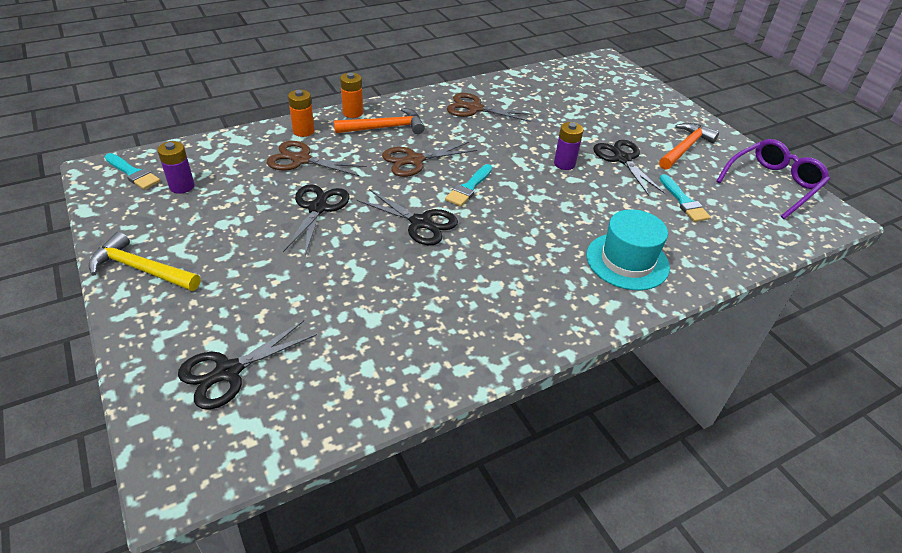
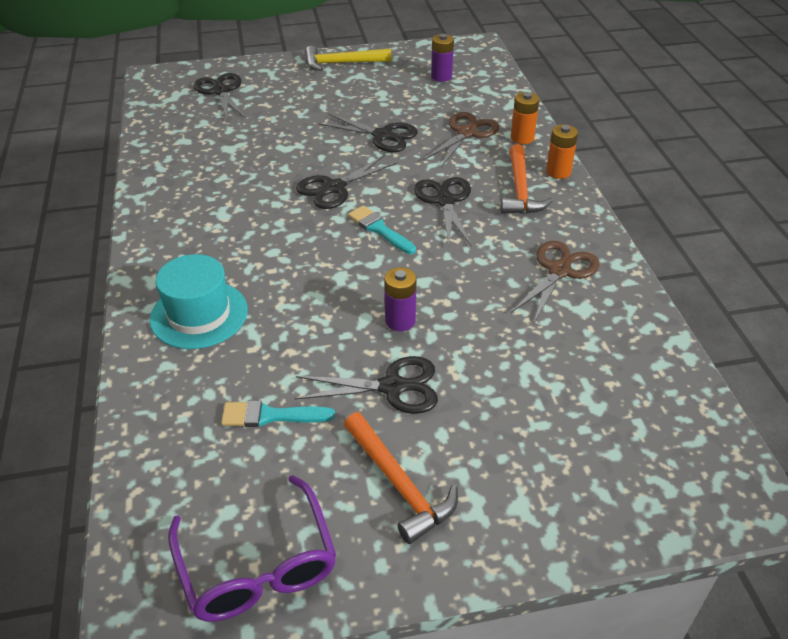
camera: 110 degrees right, 0 degrees up
yellow hammer [89,232,201,291] -> yellow hammer turned 135 degrees counterclockwise [305,46,392,71]
turquoise brush [105,153,160,190] -> none
brown scissors [382,142,477,177] -> black scissors [414,177,472,247]

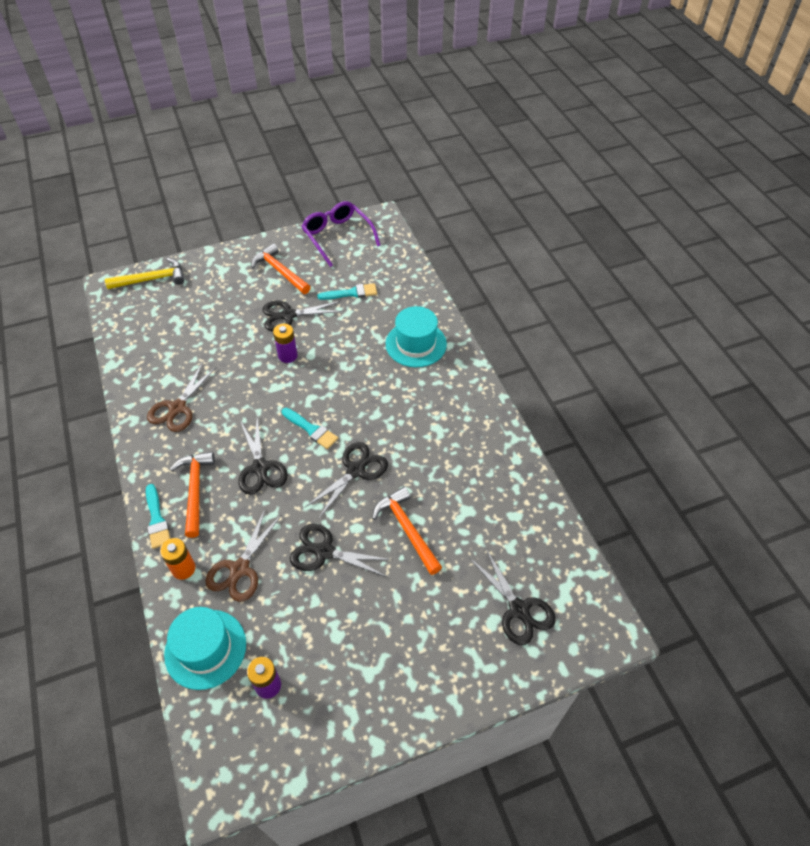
camera: 170 degrees right, 10 degrees up
yellow hammer [305,46,392,71] -> yellow hammer moved to [105,258,184,289]
orange battery [546,124,578,179] -> turquoise brush [146,484,170,549]
none -> turquoise hat [164,607,246,690]
none -> orange hammer [372,487,442,575]

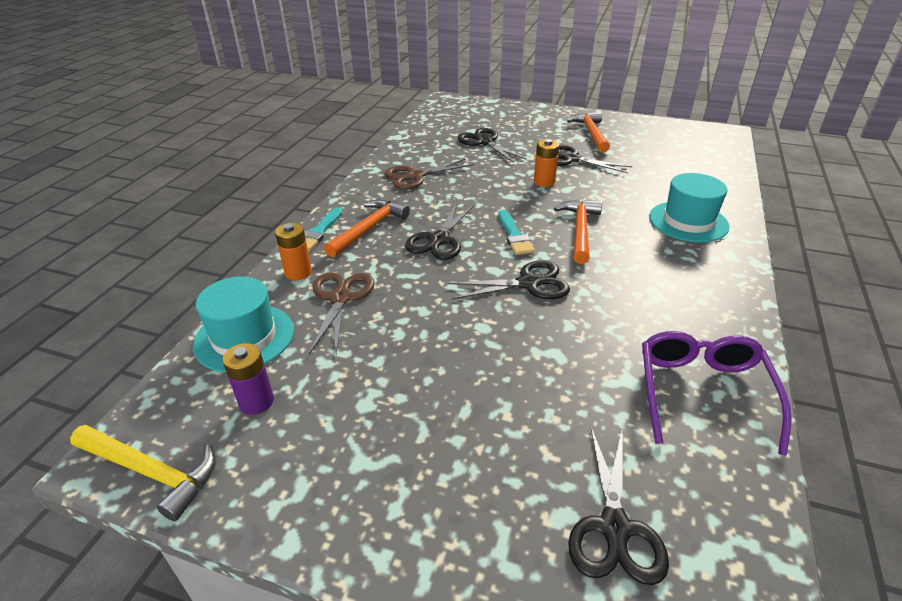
camera: 40 degrees right, 15 degrees down
yellow hammer [105,258,184,289] -> yellow hammer moved to [70,425,216,521]
brown scissors [205,510,282,602] -> brown scissors turned 120 degrees clockwise [309,273,375,354]
purple battery [273,324,298,363] -> orange battery [534,139,559,187]
black scissors [290,524,392,577] -> black scissors moved to [458,128,527,163]
purple glasses [301,201,381,267] -> purple glasses moved to [642,331,792,456]
turquoise brush [317,283,377,300] -> none
orange hammer [372,487,442,575] -> orange hammer moved to [554,200,602,264]

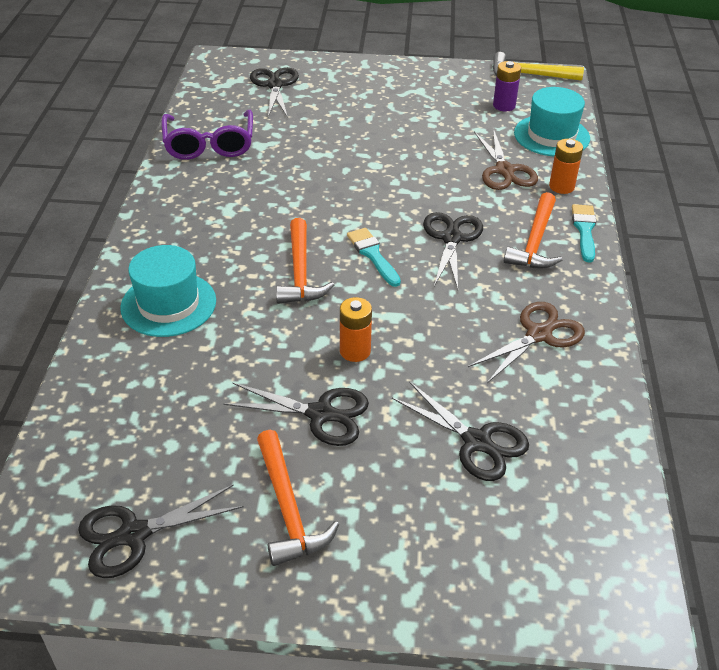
camera: 165 degrees right, 5 degrees up
black scissors [448,260,570,300] -> black scissors moved to [78,484,243,578]

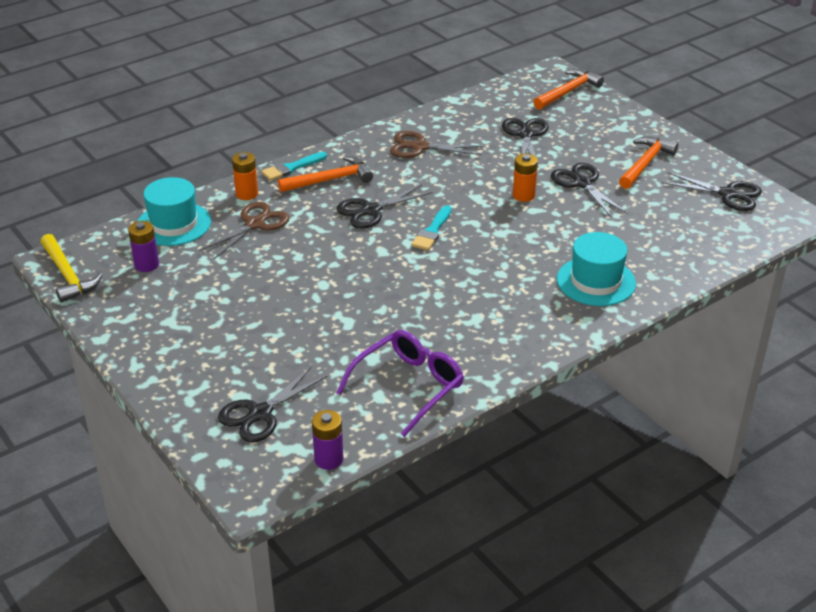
camera: 130 degrees left, 5 degrees down
orange hammer [276,218,334,304] -> orange hammer moved to [533,69,604,110]
none -> purple battery [312,410,343,470]

